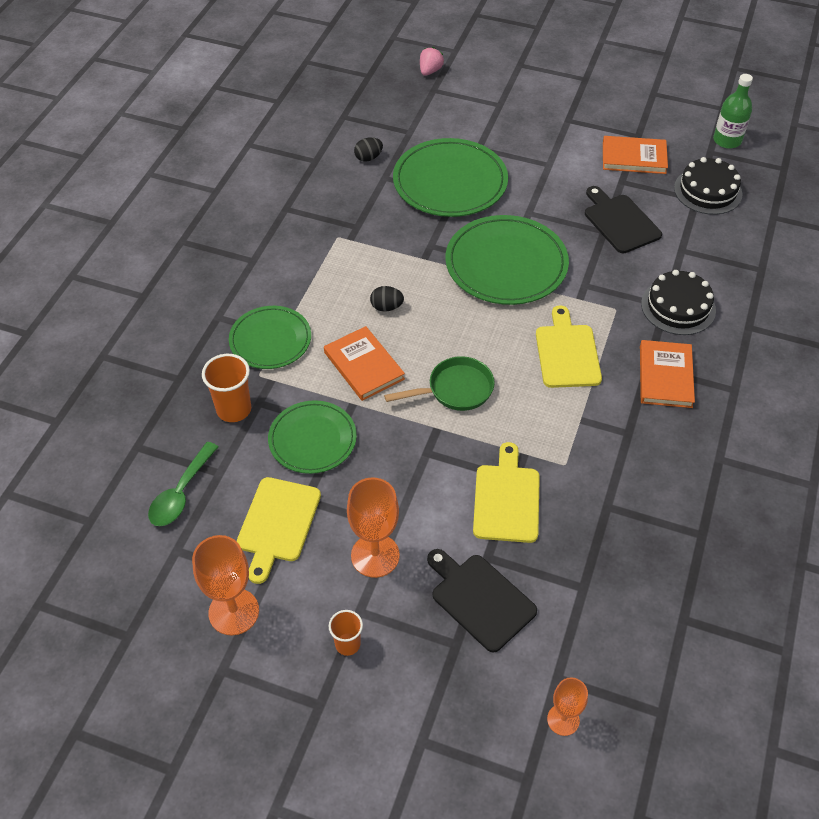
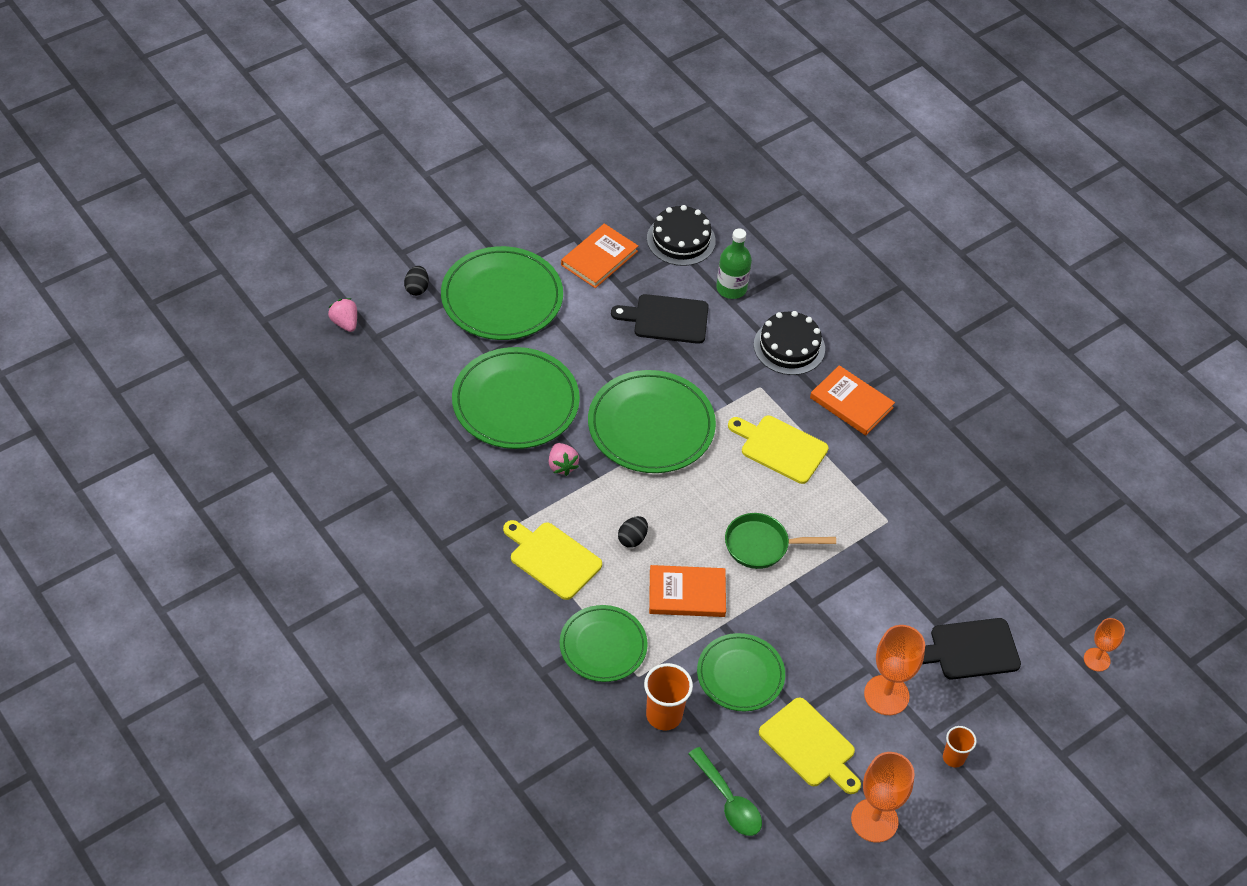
camera: 60 degrees left, 0 degrees up
black egg [354,137,383,162] -> black egg moved to [404,266,429,296]
green pan [384,356,495,411] -> green pan turned 105 degrees counterclockwise [725,513,836,569]
yellow cutting board [473,442,540,543] -> yellow cutting board moved to [503,520,602,600]
green bottle [713,74,753,149] -> green bottle moved to [716,229,752,299]
none -> green plate [441,246,563,340]
none -> pink strawberry [549,443,579,476]

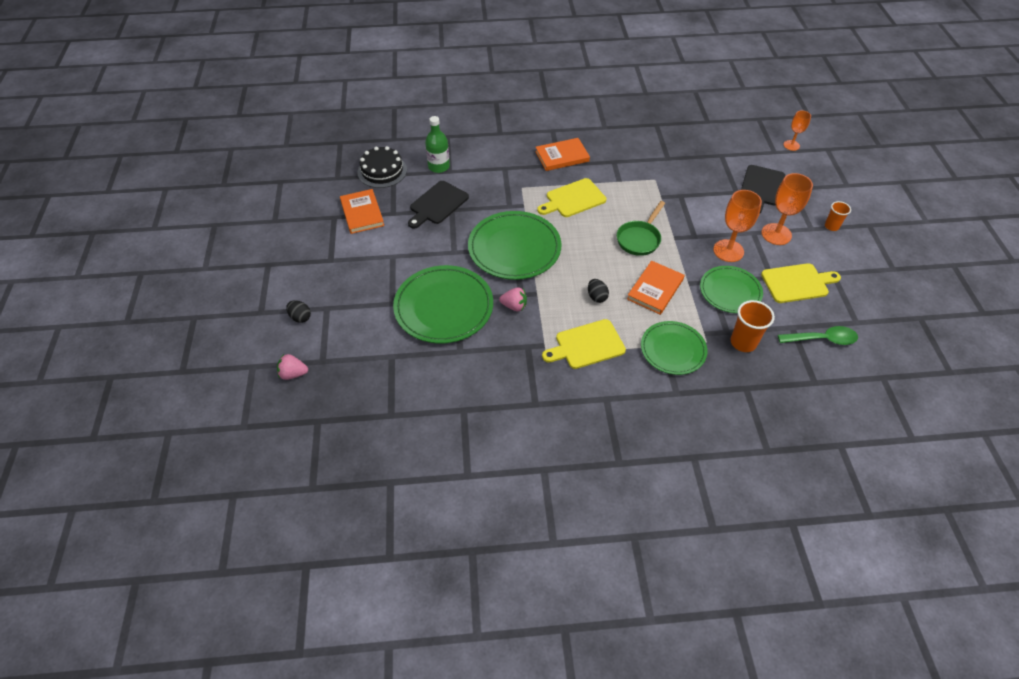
camera: 55 degrees left, 0 degrees up
green plate [441,246,563,340] -> none
black cake [754,311,825,375] -> none
orange goblet [851,752,915,843] -> orange goblet moved to [713,190,762,262]

